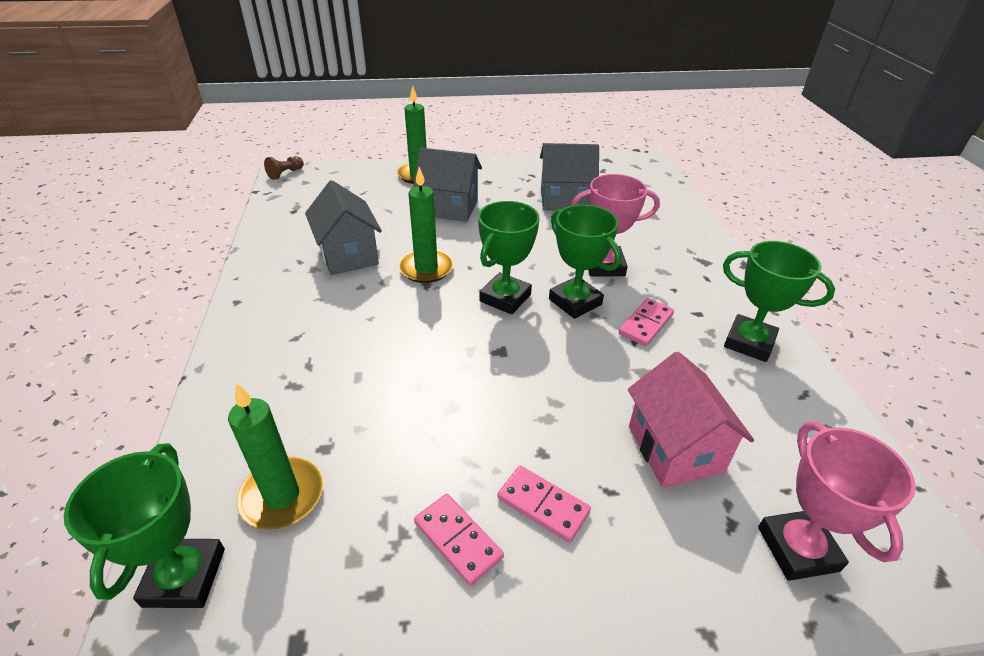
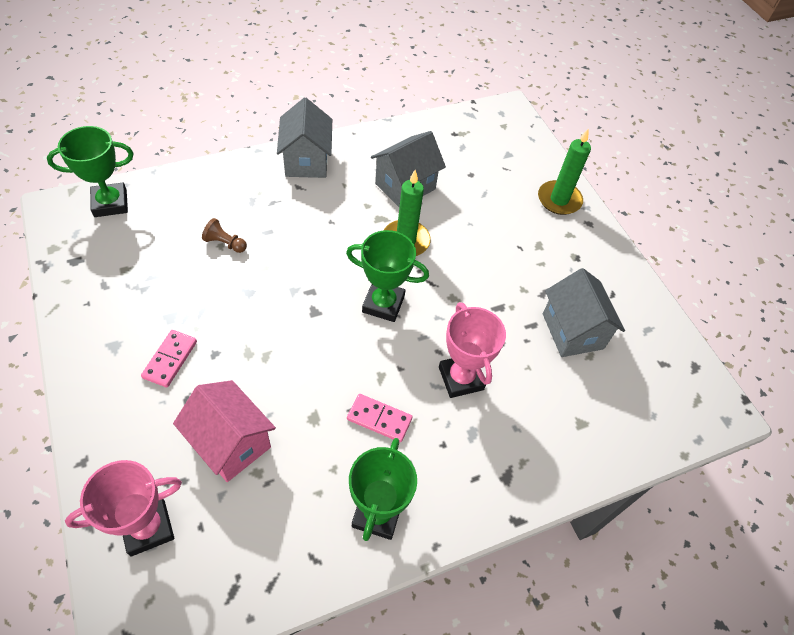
camera: 70 degrees right, 15 degrees up
green candle [228,383,323,530] -> none
brown pawn [264,156,304,180] -> brown pawn moved to [202,218,247,253]
grey house [413,148,482,222] -> grey house moved to [277,98,332,178]
pink domino [414,494,504,586] -> none
green trophy [549,205,621,319] -> none
pink house [628,352,754,488] -> pink house turned 75 degrees clockwise [173,380,276,482]

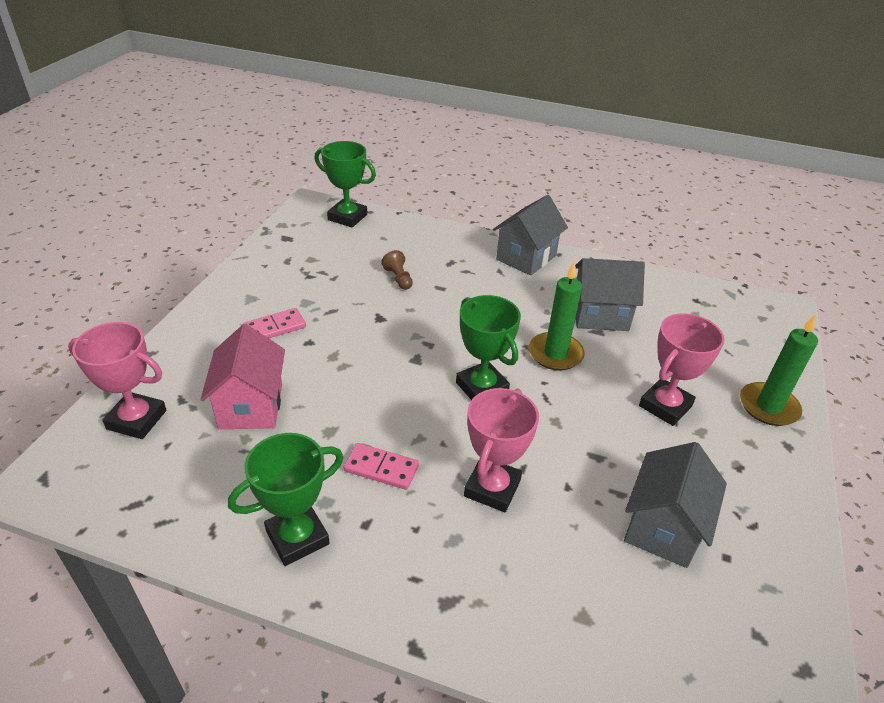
camera: 45 degrees right, 15 degrees down
pink domino [347,394,412,442] -> pink domino turned 45 degrees counterclockwise [344,443,419,490]
none -> pink trophy [639,314,724,426]

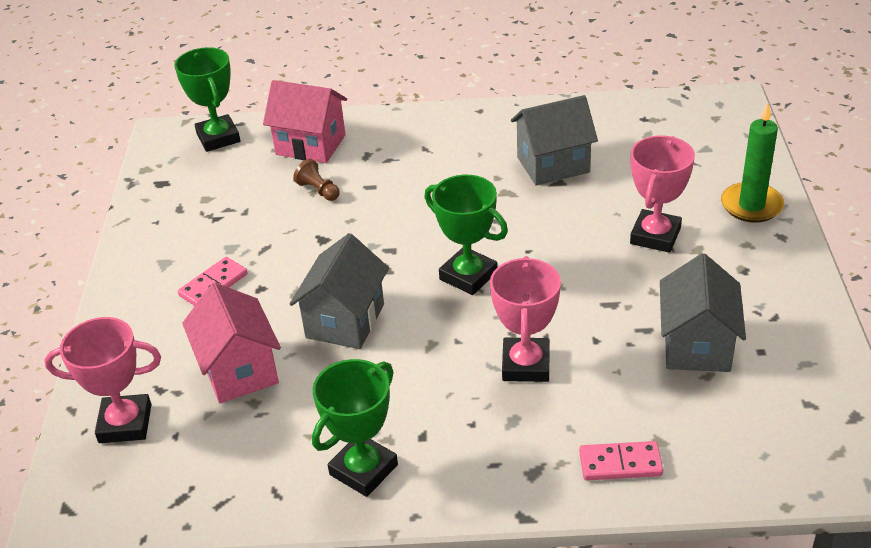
camera: 15 degrees left, 0 degrees up
green trophy [314,141,376,228] -> green trophy turned 60 degrees clockwise [174,47,240,152]
pink domino [344,443,419,490] -> pink domino moved to [579,441,663,480]
grey house [493,195,568,276] -> grey house moved to [290,233,389,349]
green candle [529,262,585,371] -> none
none -> pink house [263,80,347,163]

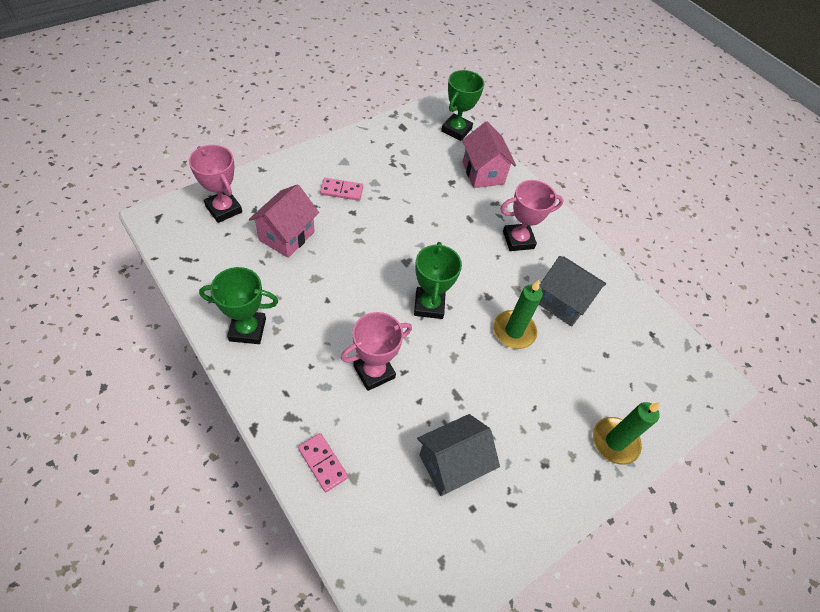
camera: 45 degrees right, 15 degrees up
grey house [290,233,389,349] -> none
brown pawn [293,159,340,201] -> none
pink trophy [630,136,695,253] -> pink trophy moved to [500,180,564,251]
none -> green candle [493,280,543,349]

